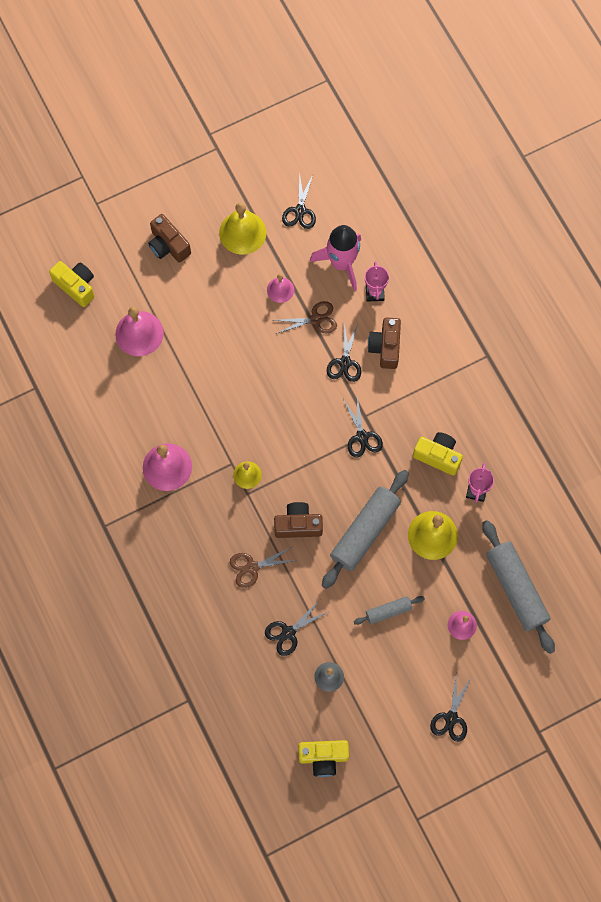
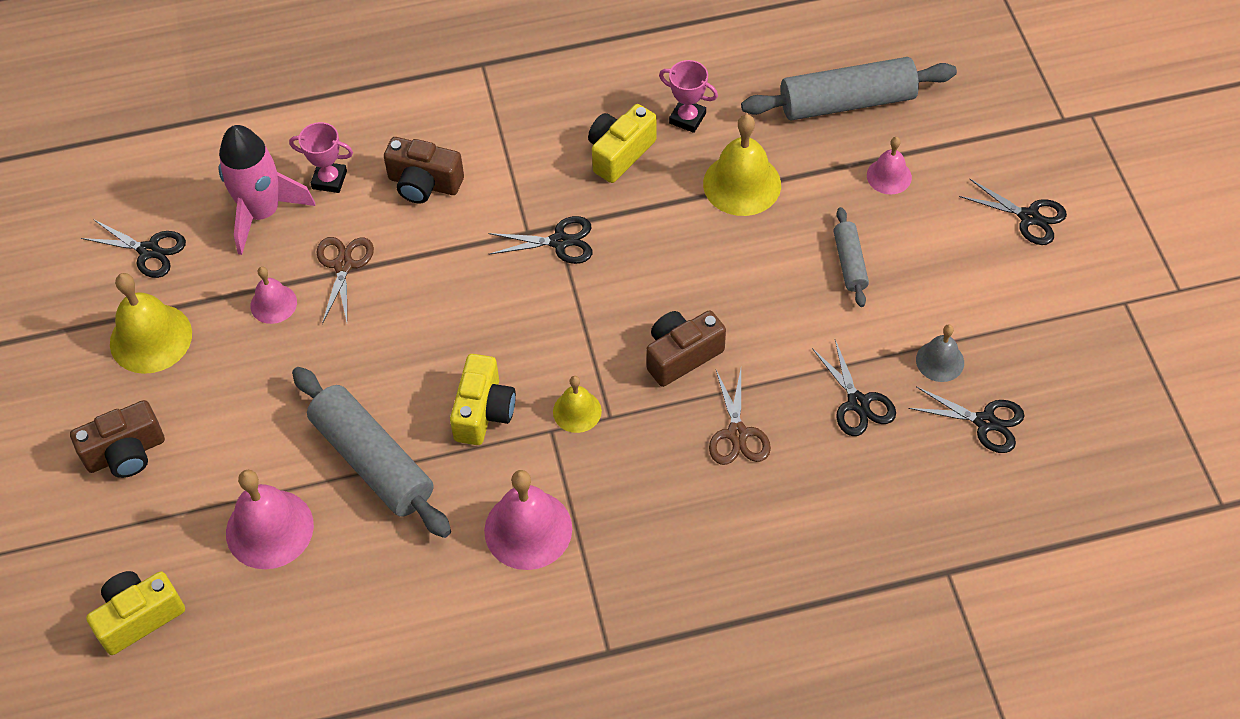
camera: 75 degrees left, 15 degrees down
brown camera [274,502,323,538] -> brown camera turned 45 degrees clockwise [646,310,726,387]
yellow camera [298,740,349,777] -> yellow camera moved to [450,354,516,445]
grey rolling pin [322,470,409,589] -> grey rolling pin moved to [292,367,451,538]
black scissors [327,325,361,382] -> black scissors moved to [908,386,1025,453]

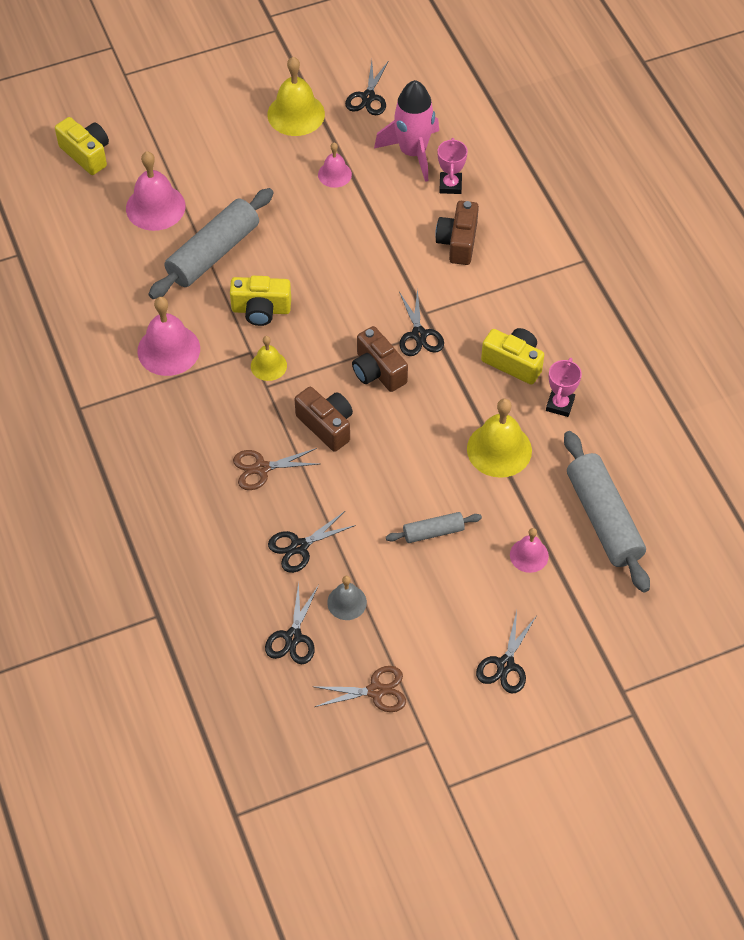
camera: 80 degrees right, 0 degrees up
brown camera [70,400,165,478] -> brown camera moved to [352,326,408,392]
brown scissors [317,237,374,324] -> brown scissors moved to [312,666,406,712]

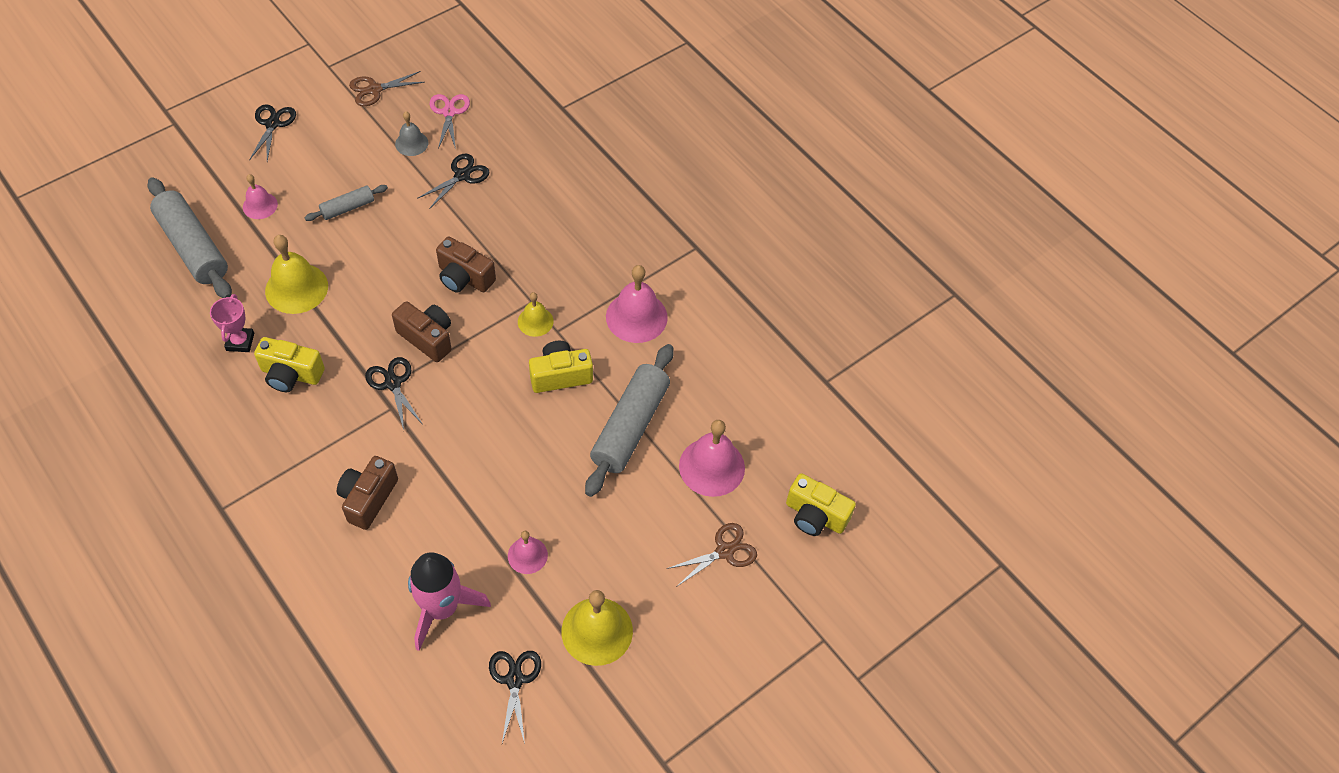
camera: 160 degrees right, 0 degrees up
brown scissors [233,448,319,490] -> brown scissors moved to [666,523,757,586]
black scissors [265,582,319,664] -> pink scissors [430,94,470,149]
brown camera [435,201,479,265] -> brown camera turned 150 degrees counterclockwise [337,456,398,530]
pink trophy [437,138,468,194] -> none

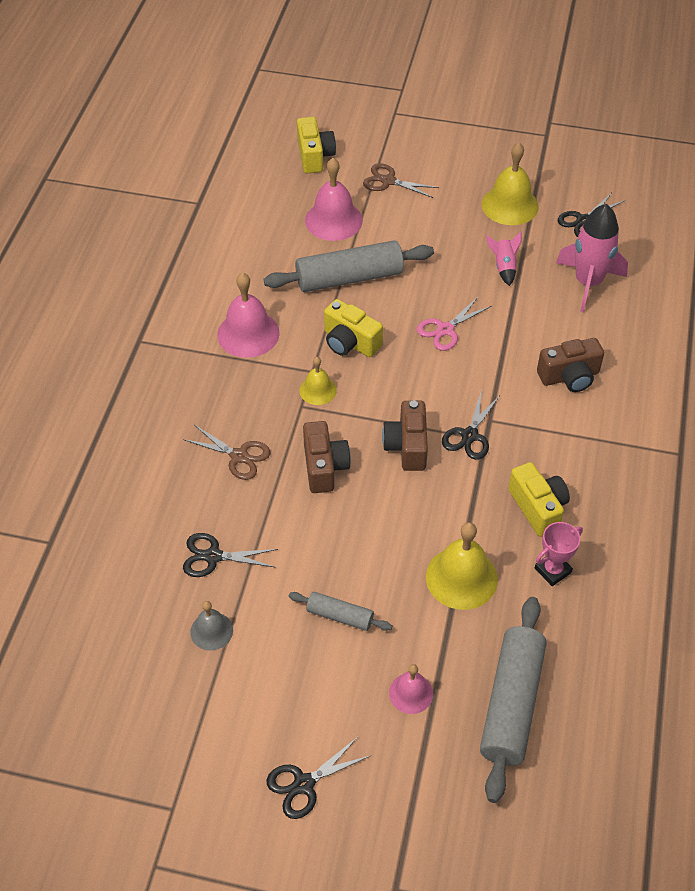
camera: 125 degrees left, 5 degrees down
brown scissors [349,71,425,106] -> brown scissors moved to [183,425,271,480]
pink scissors [430,94,470,149] -> pink scissors moved to [417,297,491,351]
pink bell [508,531,548,574] -> pink rocket [486,231,522,286]

